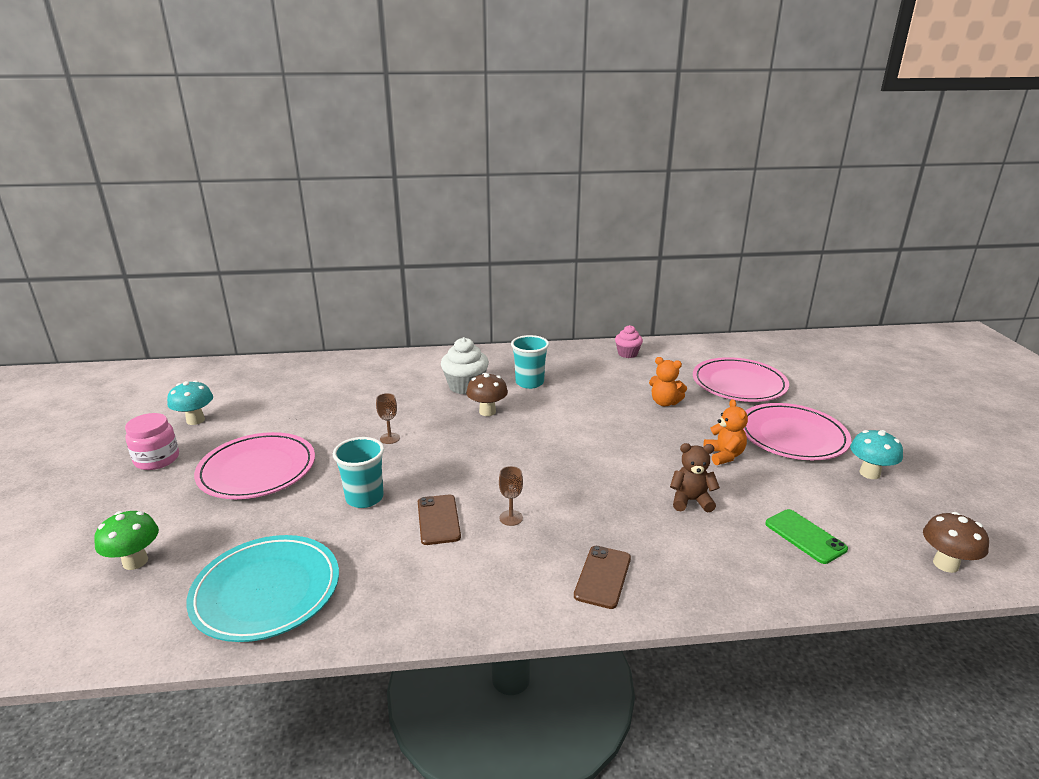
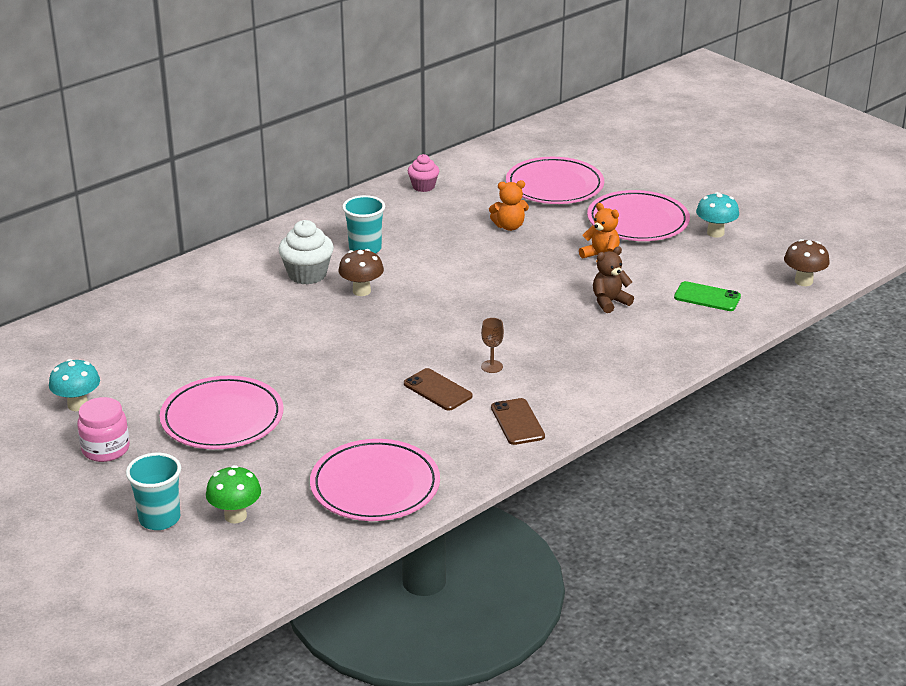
camera: 35 degrees left, 5 degrees up
turquoise plate [186,535,339,642] -> pink plate [310,439,440,521]
turquoise cup [333,437,384,508] -> turquoise cup moved to [126,453,181,530]
brown goblet [376,393,400,444] -> none
brown phone [574,546,631,609] -> brown phone moved to [491,398,545,445]

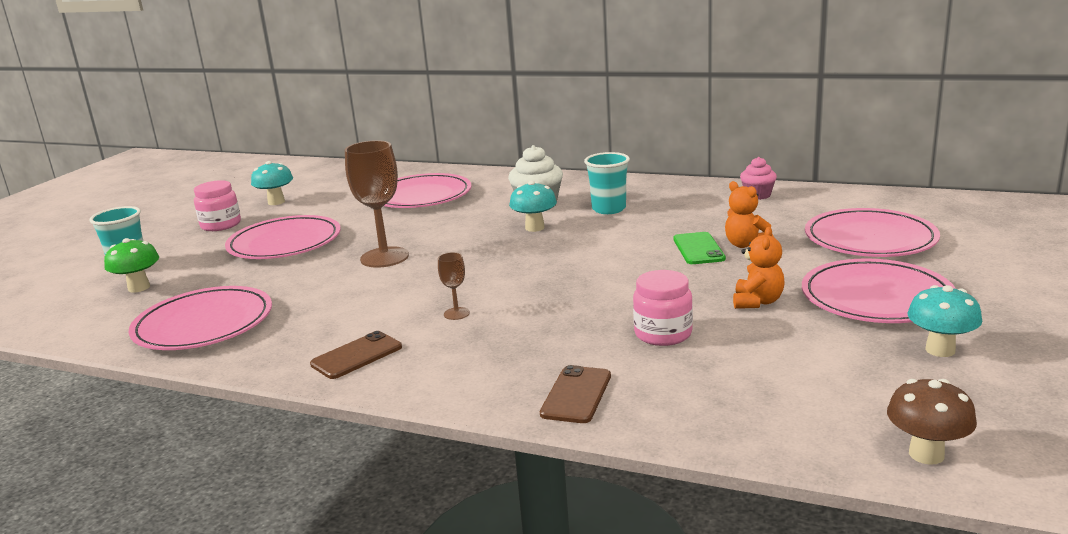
camera: 65 degrees right, 10 degrees down
brown mushroom [338,249,384,296] -> turquoise mushroom [509,181,557,232]
brown phone [404,368,473,411] -> brown phone moved to [540,365,611,423]
brown teddy bear [593,247,634,313] -> pink jar [633,270,693,346]
green phone [674,281,741,311] -> green phone moved to [673,232,726,264]
none -> brown goblet [345,140,409,268]
none -> pink plate [384,173,472,208]

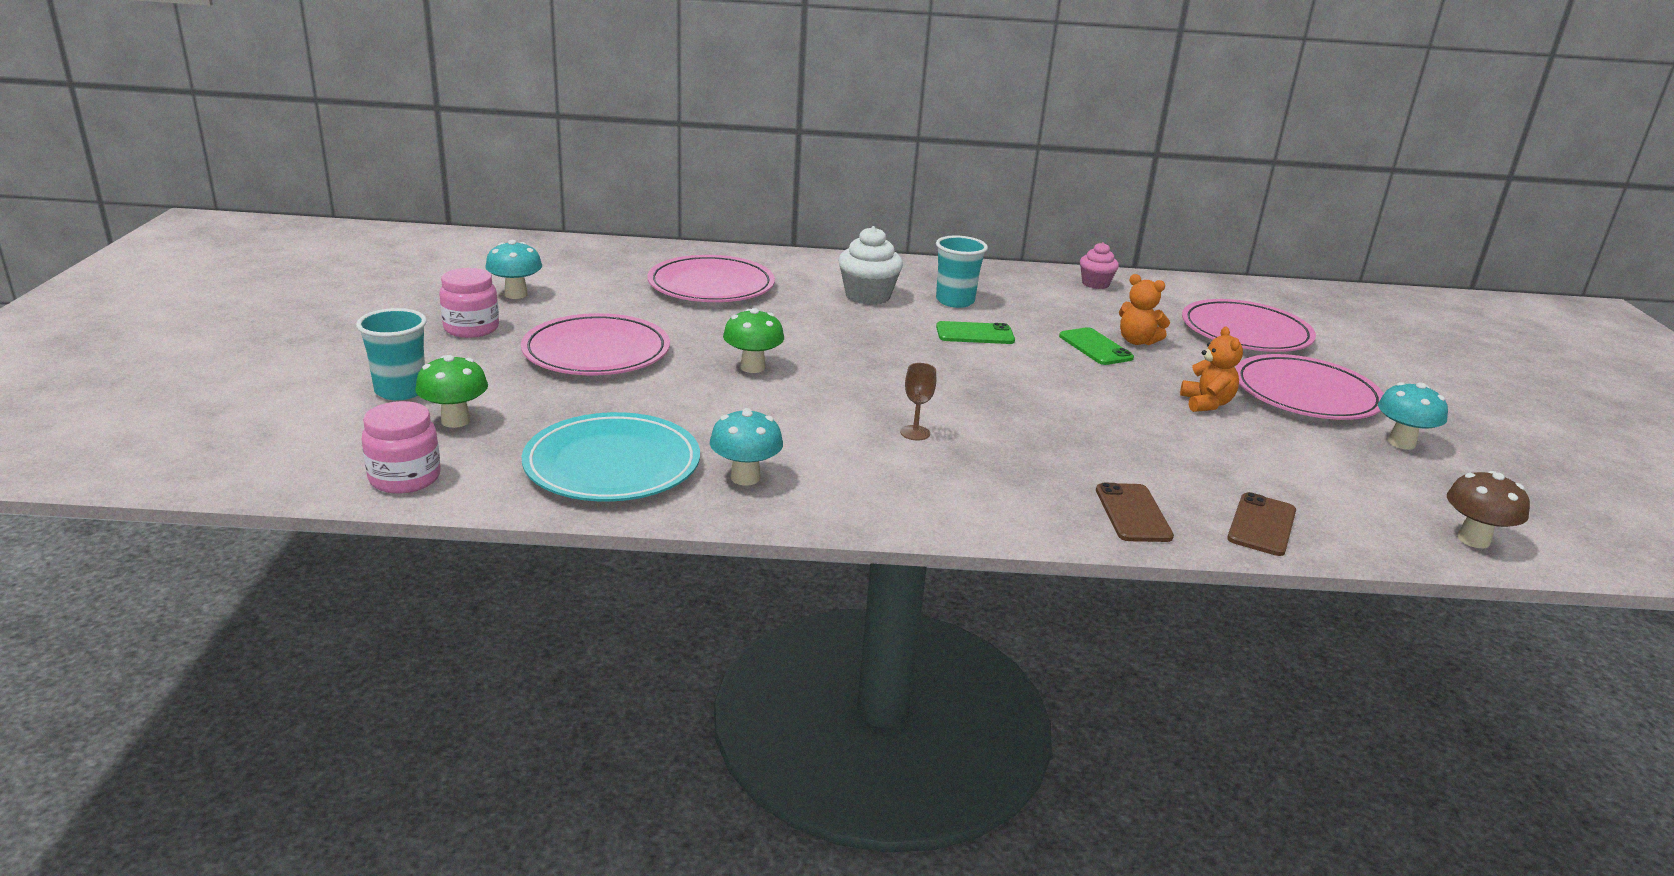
camera: 25 degrees left, 5 degrees up
pink plate [129,286,272,350] -> turquoise plate [522,412,700,501]
brown phone [310,331,402,379] -> brown phone moved to [1227,492,1296,556]
brown goblet [345,140,409,268] -> green mushroom [723,308,784,373]
turquoise mushroom [509,181,557,232] -> turquoise mushroom moved to [710,408,783,486]
pink jar [633,270,693,346] -> pink jar moved to [361,401,441,494]
none -> green phone [936,321,1015,344]

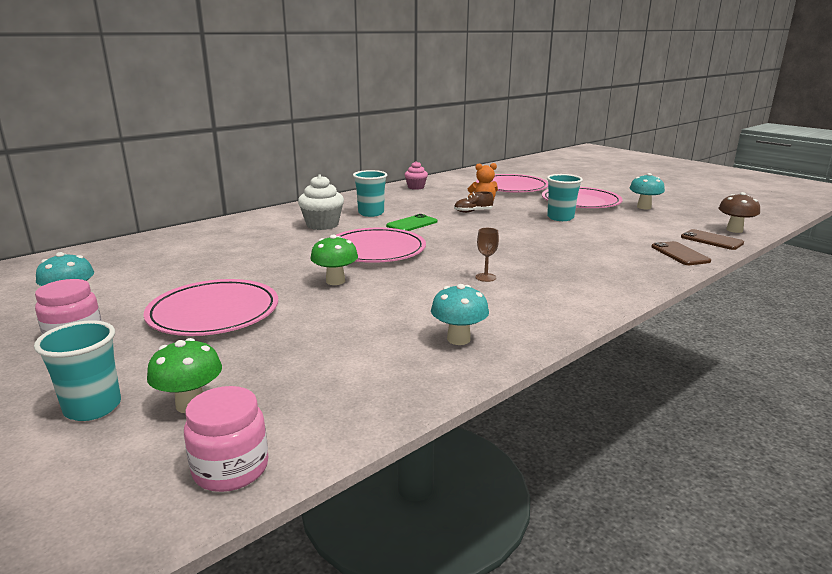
camera: 40 degrees left, 5 degrees down
turquoise plate [522,412,700,501] -> none
pink plate [647,255,775,302] -> pink plate moved to [336,228,426,263]
green phone [1059,327,1134,365] -> brown shoe [454,191,494,213]
brown phone [1096,483,1174,542] -> brown phone moved to [681,229,744,250]
orange teddy bear [1180,326,1243,412] -> turquoise cup [547,174,583,221]

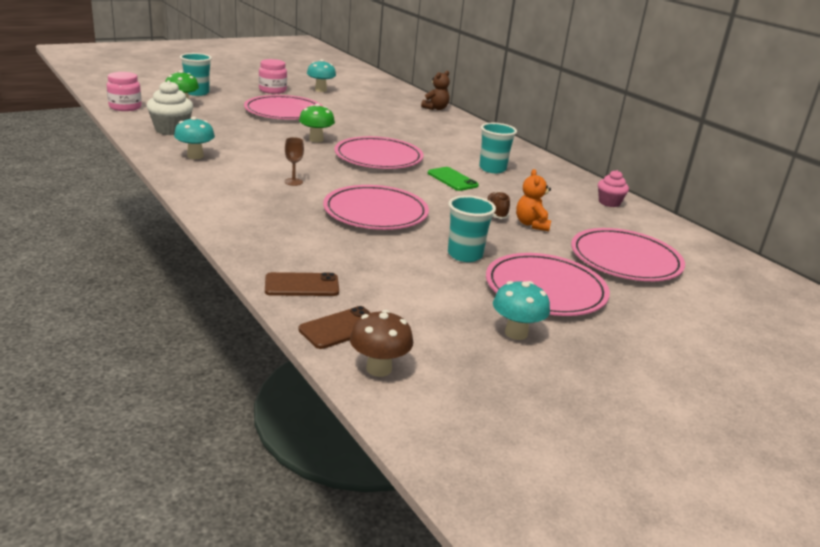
camera: 95 degrees right, 5 degrees up
white cupcake [298,175,344,230] -> white cupcake moved to [147,80,193,135]
none -> pink plate [323,185,429,230]
none -> brown teddy bear [421,70,450,110]

